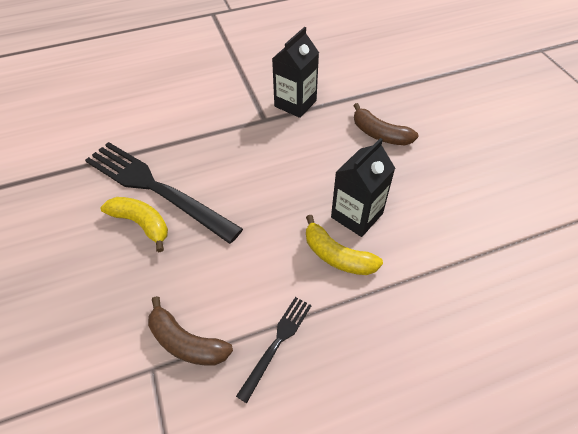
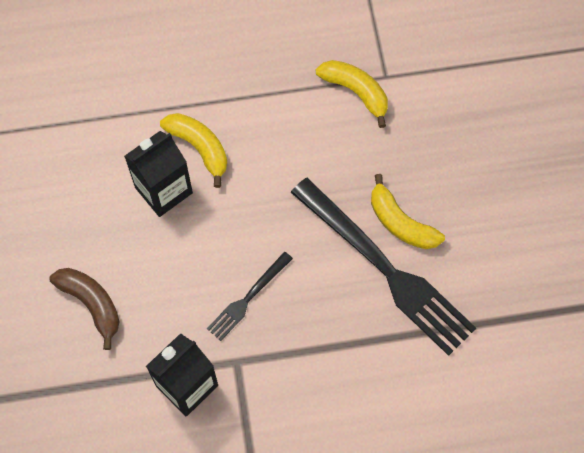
camera: 170 degrees left, 15 degrees up
brown banana [148,296,233,365] -> yellow banana [316,60,388,128]
black fork [236,297,312,403] -> black fork moved to [207,252,293,341]

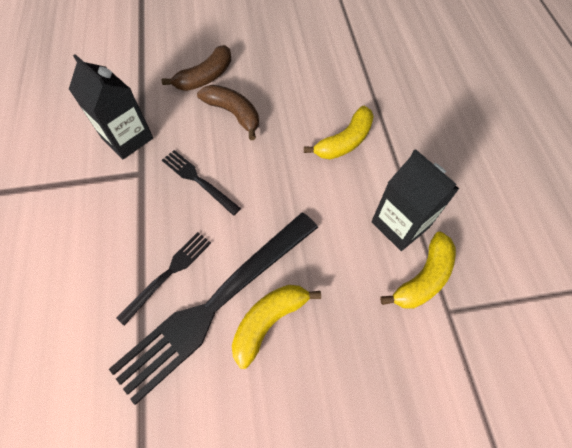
camera: 90 degrees right, 5 degrees down
black carton [124,131,193,217] -> black carton moved to [371,149,459,251]
none -> black fork [116,232,211,326]
none -> brown banana [197,85,259,140]

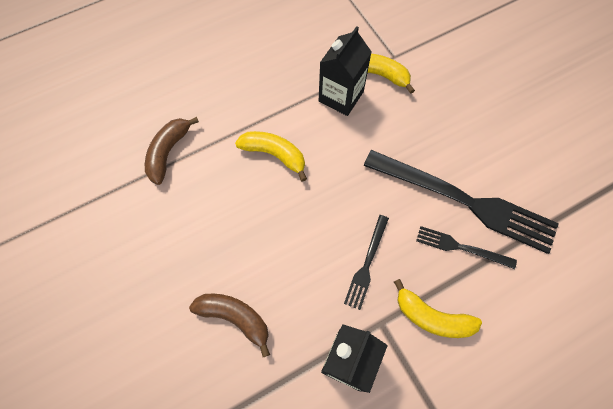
camera: 110 degrees left, 5 degrees up
brown banana [197,85,259,140] -> brown banana moved to [145,117,199,185]
yellow banana [232,285,321,369] -> yellow banana moved to [394,279,482,338]

